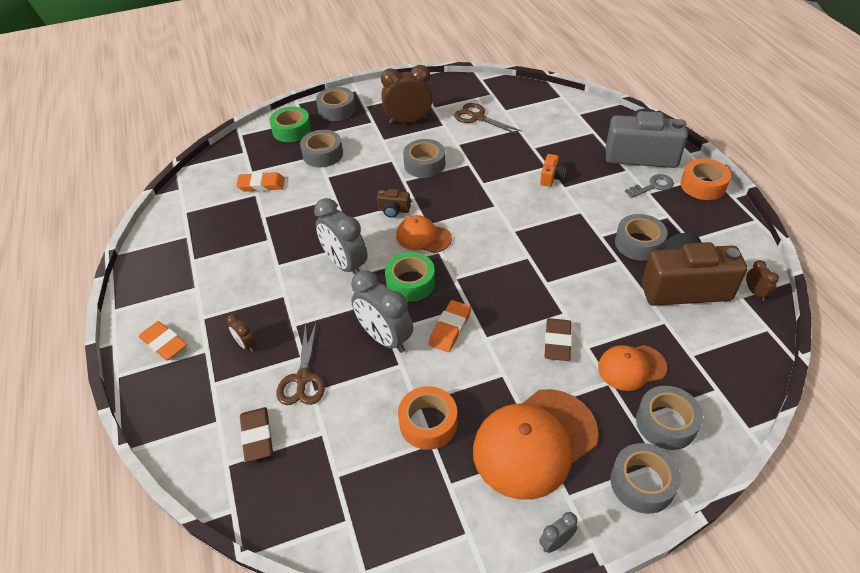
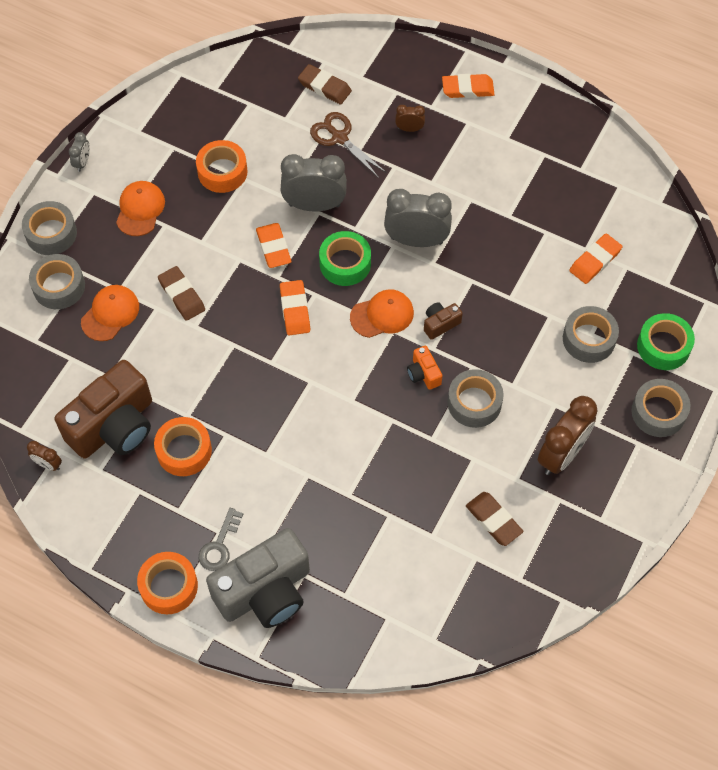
camera: 135 degrees right, 15 degrees up
brown scissors [454,103,522,135] -> brown eraser [466,492,523,546]
orange cap [473,389,598,500] -> orange cap [116,181,165,236], size x0.55
orange camera [540,154,566,187] -> orange camera moved to [407,346,442,390]
grey tape [615,214,668,261] -> orange tape [154,417,212,476]
none -> orange eraser [280,280,310,335]

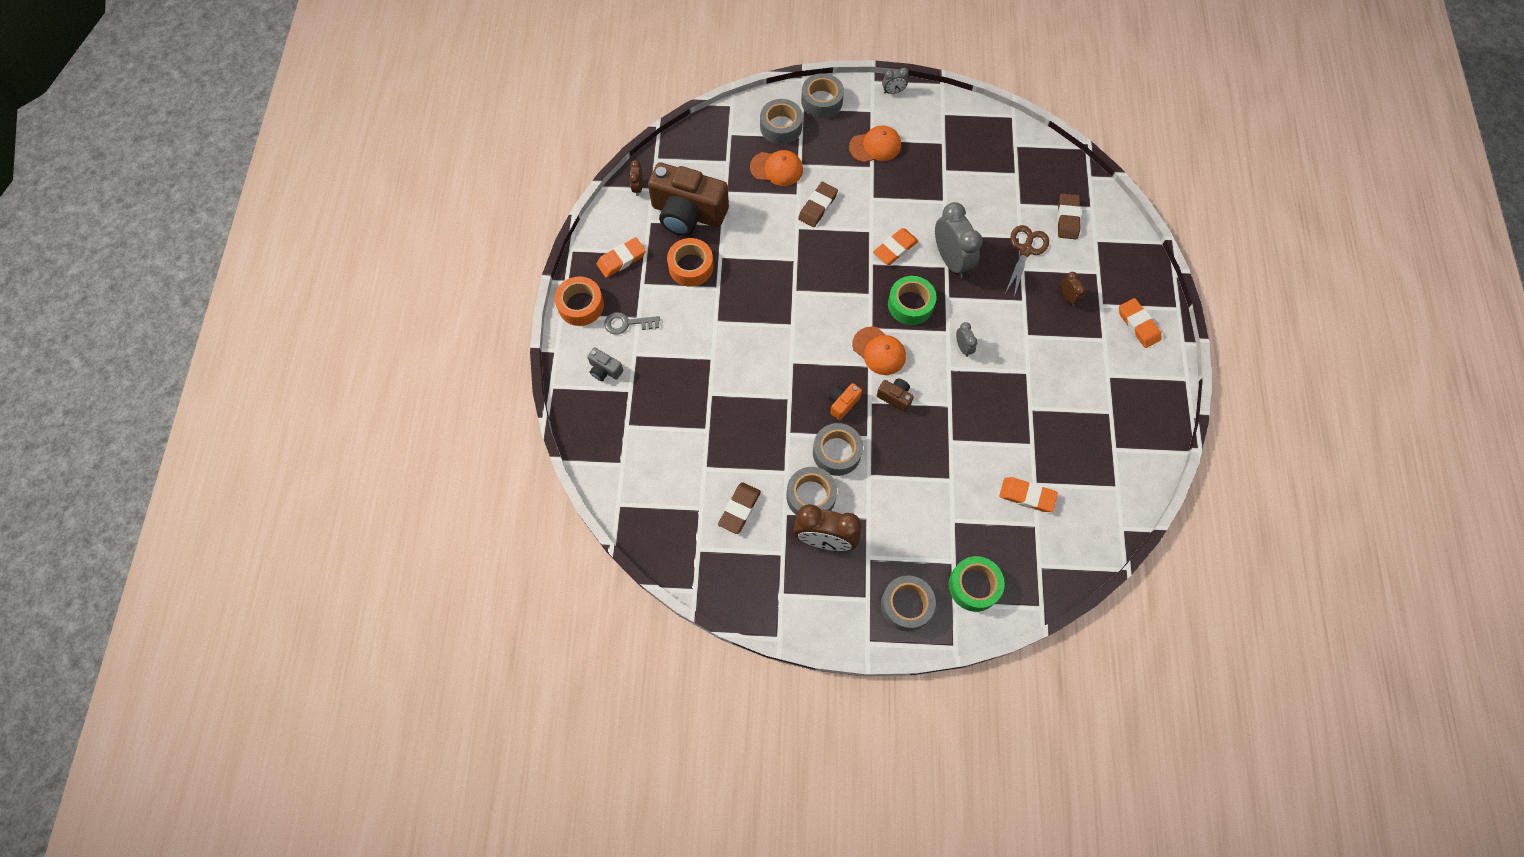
camera: 65 degrees right, 5 degrees up
orange tape [196,140,247,193] -> none
grey camera [206,528,310,628] -> grey camera [587,347,624,381], size x0.42
orange eraser [280,280,310,335] -> orange eraser moved to [596,237,646,278]
grey clock [384,189,452,247] -> grey clock [956,322,978,357], size x0.47
grey tape [563,306,619,363] -> grey tape moved to [786,467,837,515]

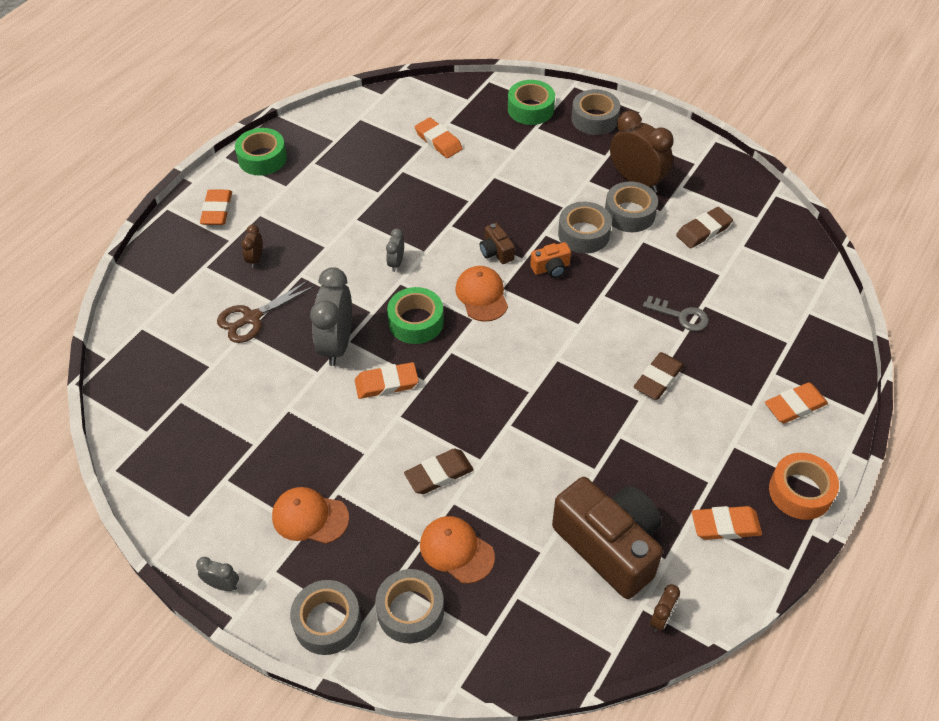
camera: 150 degrees left, 15 degrees down
grey camera [587,347,624,381] -> orange eraser [765,382,828,423]
grey key [604,312,660,335] -> grey key moved to [643,296,709,331]
orange tape [667,238,713,287] -> none
brown eraser [1057,193,1081,239] -> brown eraser moved to [634,352,684,400]
none -> green tape [235,128,287,176]

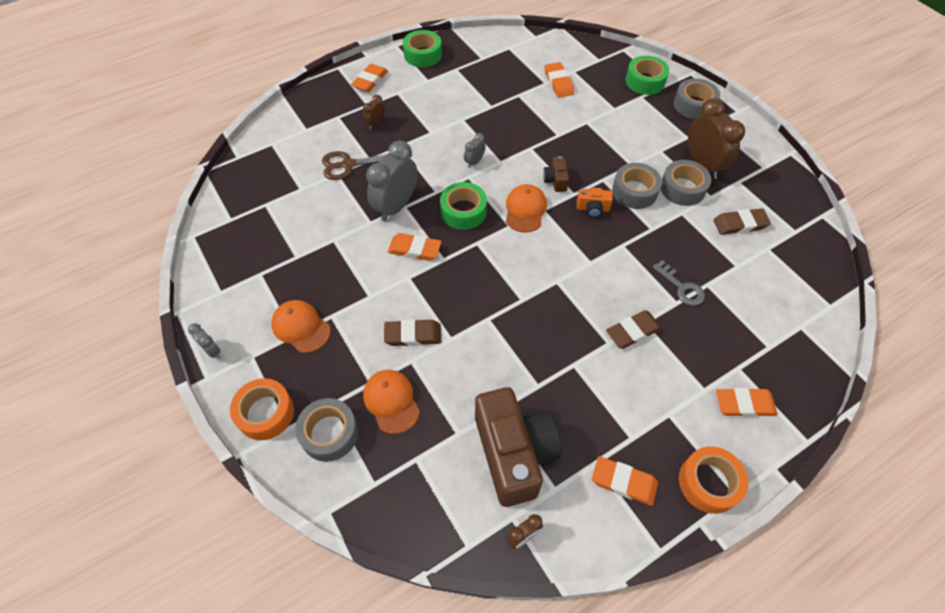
camera: 25 degrees right, 5 degrees up
grey tape [290,580,361,655] -> orange tape [230,378,294,440]

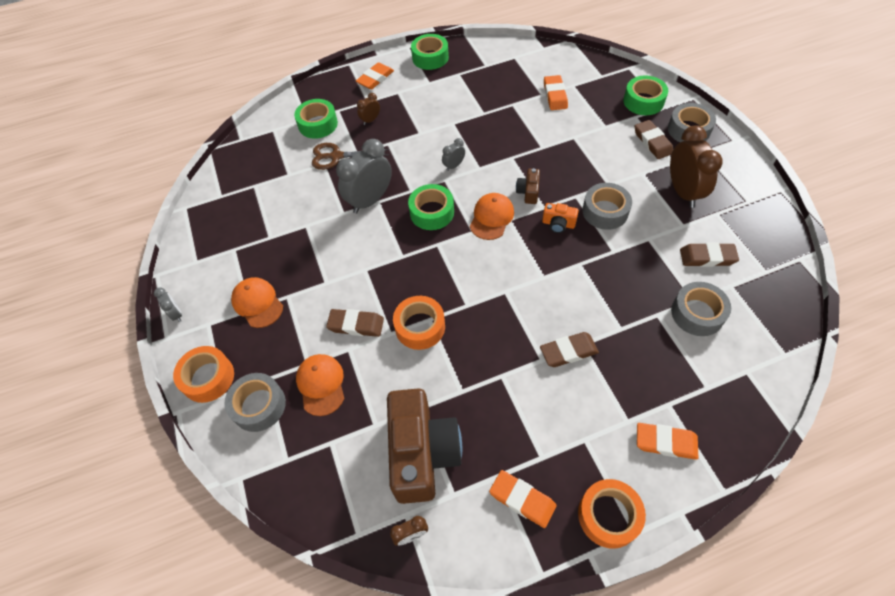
camera: 15 degrees right, 0 degrees up
orange eraser [388,233,442,261] -> none
grey key [653,260,705,306] -> none
grey tape [660,160,711,206] -> grey tape moved to [671,282,731,336]
none -> green tape [294,99,338,139]
none -> orange tape [393,296,445,350]
none -> brown eraser [635,120,673,159]

